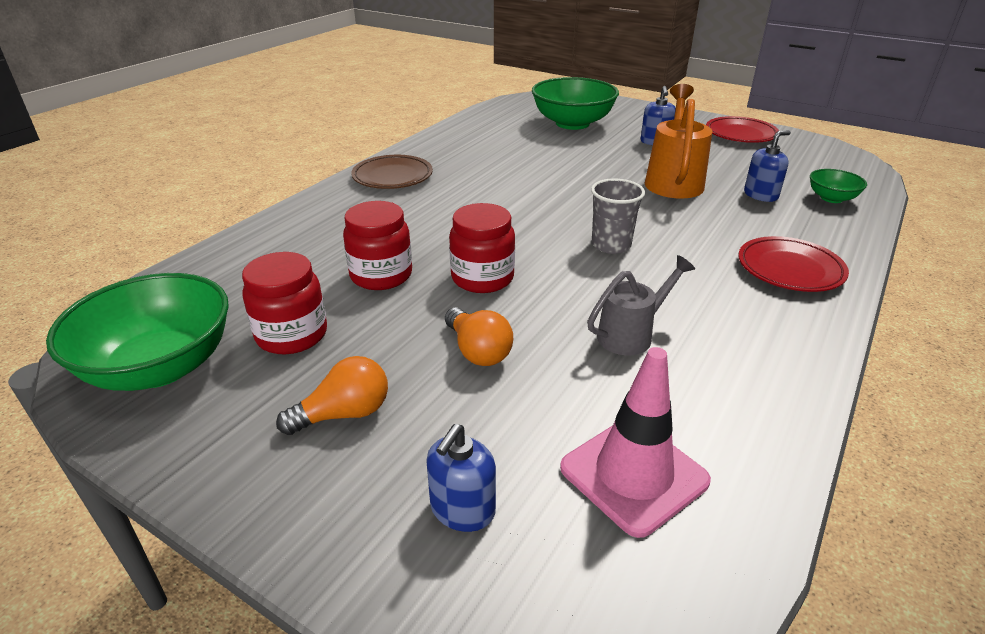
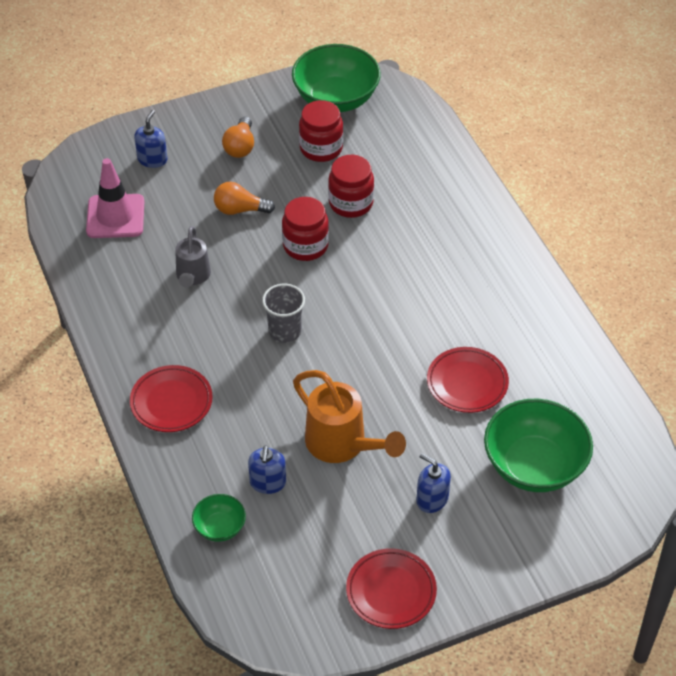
camera: 125 degrees right, 15 degrees up
brown plate [351,155,433,189] -> none
blue soap dispenser [426,424,496,532] -> blue soap dispenser turned 45 degrees clockwise [134,110,167,168]
none -> red plate [427,347,509,413]

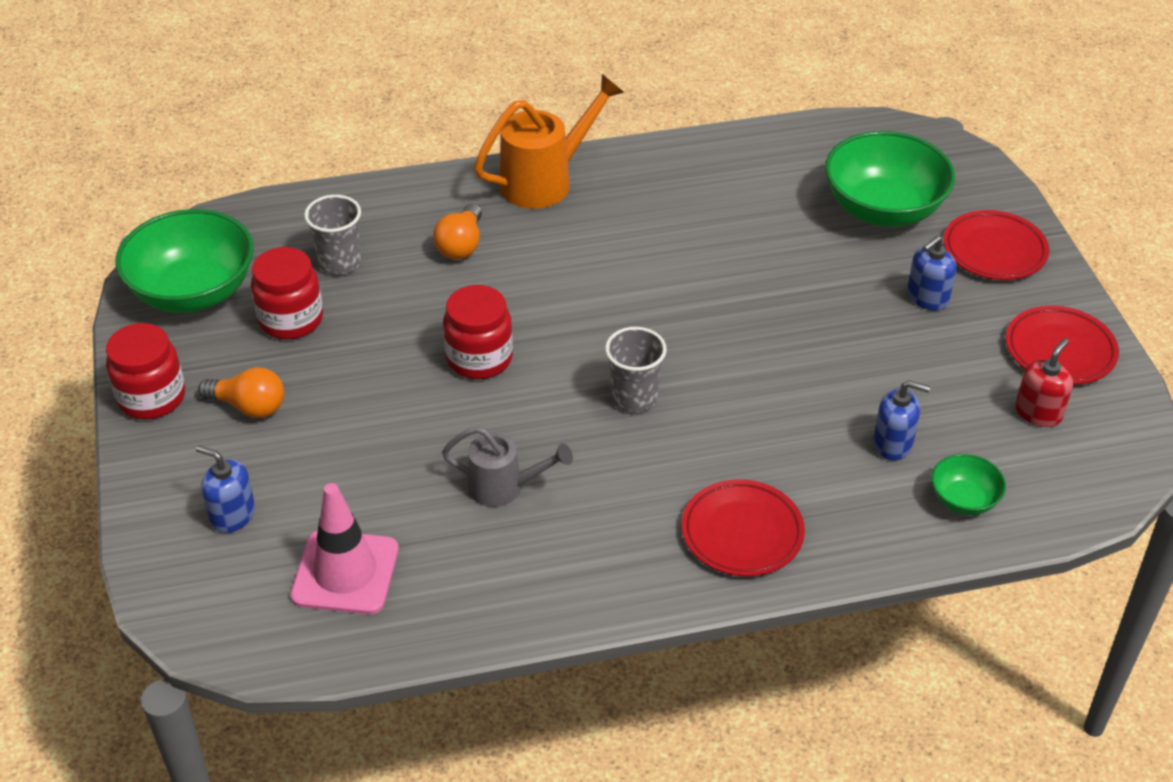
camera: 80 degrees left, 5 degrees down
orange light bulb [214,182,275,215] -> orange light bulb moved to [433,204,482,260]
orange watering can [293,370,406,463] -> orange watering can moved to [474,74,625,209]
red jar [328,155,374,218] -> red jar moved to [106,323,185,420]
red plate [427,347,509,413] -> red plate moved to [943,210,1049,280]
none -> grey cup [304,195,361,275]
none -> red soap dispenser [1015,338,1073,427]

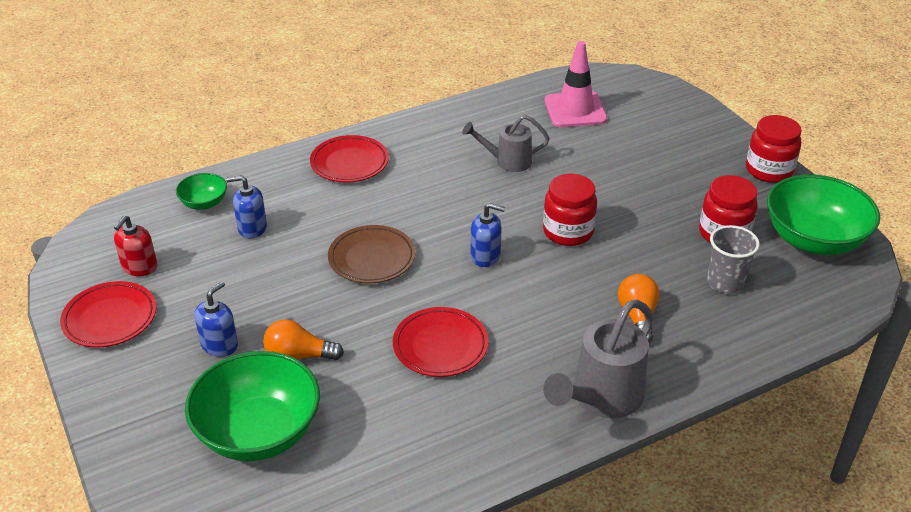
camera: 165 degrees right, 5 degrees down
blue soap dispenser [196,445,255,533] -> blue soap dispenser moved to [470,203,505,267]
orange light bulb [198,367,284,418] -> orange light bulb moved to [263,319,344,360]
orange watering can [474,74,625,209] -> grey watering can [543,299,654,418]
grey cup [605,327,667,413] -> none
red plate [943,210,1049,280] -> red plate moved to [393,307,489,377]
none -> brown plate [328,225,415,283]

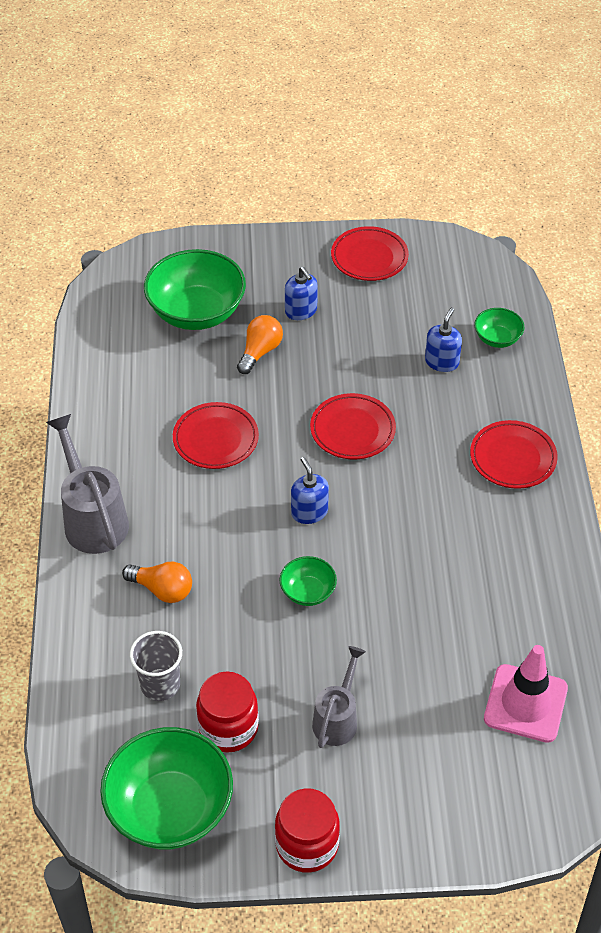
camera: 115 degrees right, 10 degrees up
red soap dispenser [114,215,158,276] -> none
brown plate [328,225,415,283] -> red plate [310,393,396,459]
grey watering can [462,115,550,172] -> grey watering can moved to [312,646,366,748]
blue soap dispenser [470,203,505,267] -> blue soap dispenser turned 120 degrees clockwise [291,457,329,524]
red jar [543,174,597,246] -> green bowl [279,556,337,606]

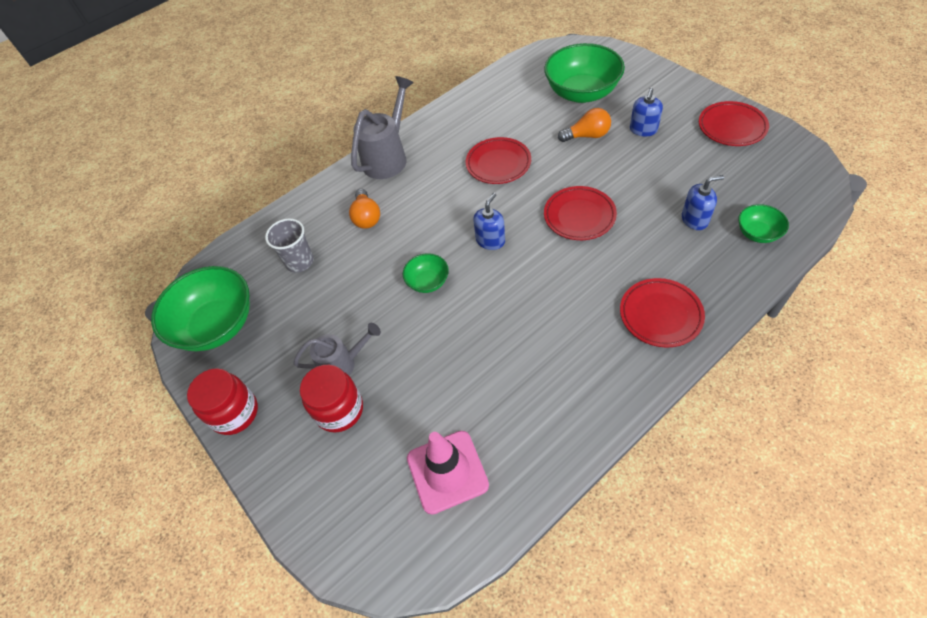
camera: 60 degrees right, 5 degrees up
red jar [196,672,259,753] -> red jar moved to [300,365,363,433]

